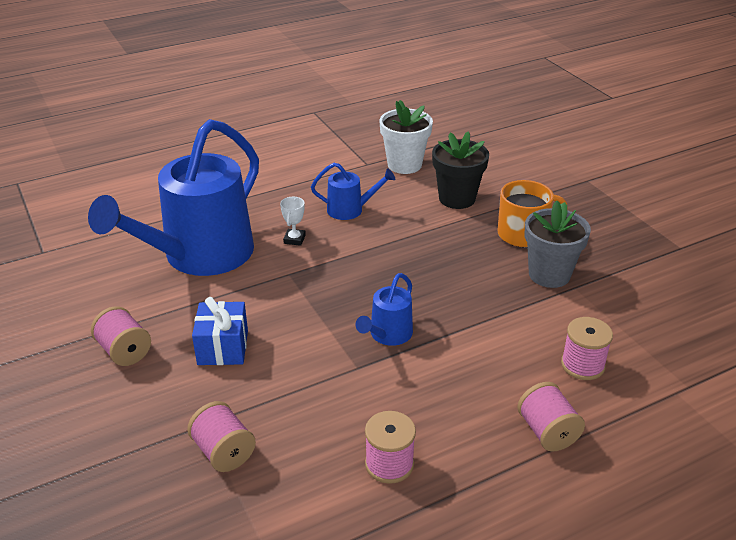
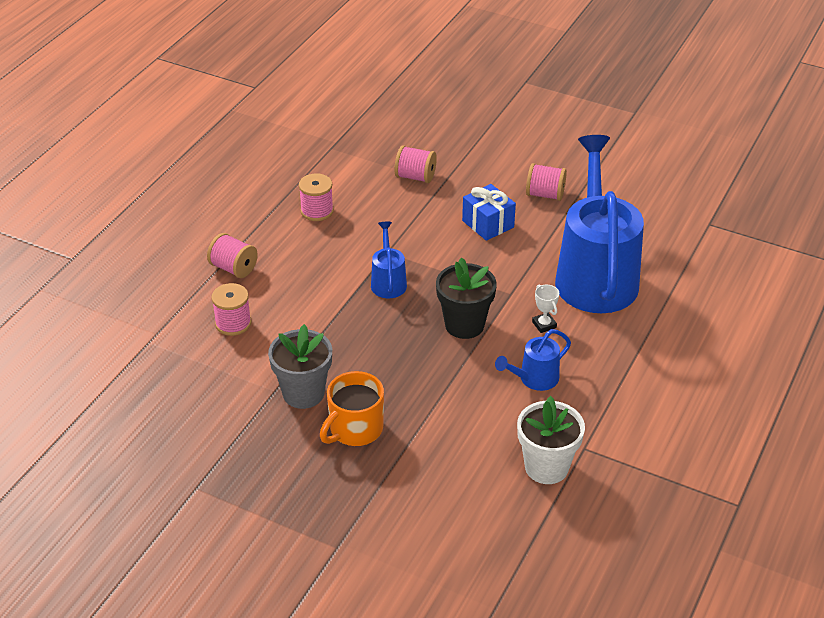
camera: 145 degrees right, 5 degrees up
black flower pot [432,131,489,209] -> black flower pot moved to [436,257,497,339]

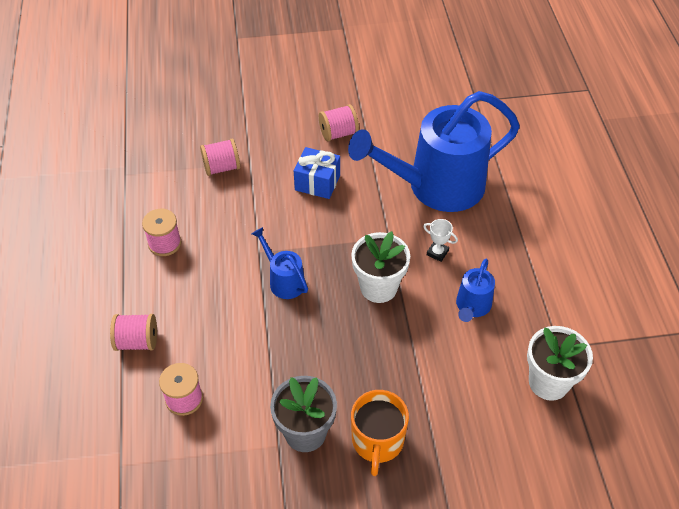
camera: 35 degrees left, 10 degrees up
black flower pot [436,257,497,339] -> white flower pot [351,231,410,303]
blue watering can [555,135,644,313] -> blue watering can turned 75 degrees counterclockwise [348,91,520,212]

